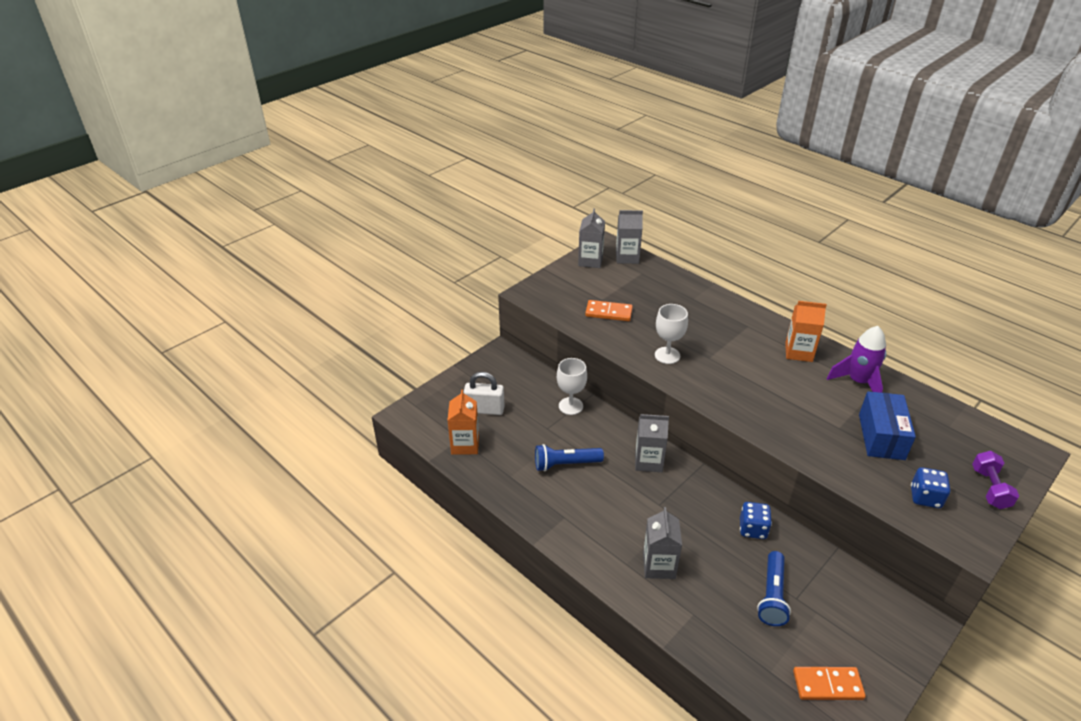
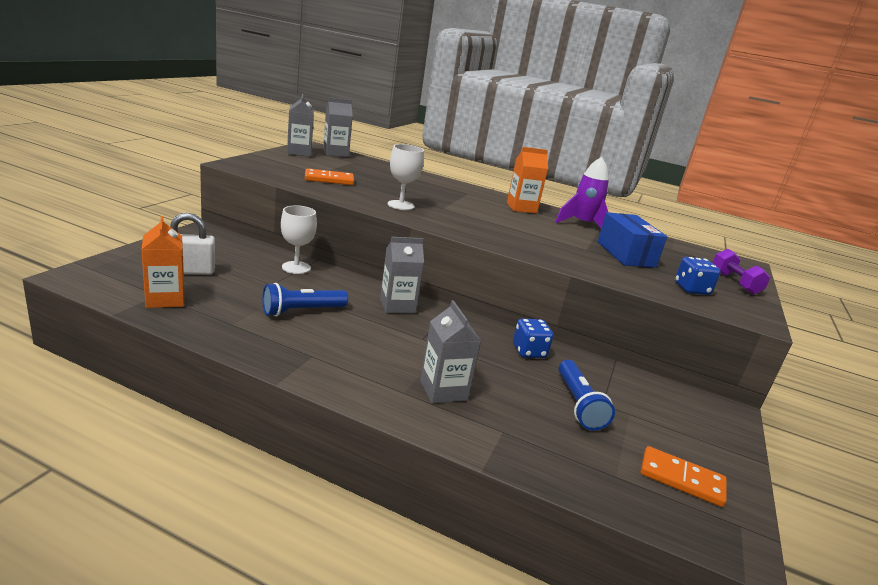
camera: 25 degrees left, 15 degrees down
orange domino [793,667,866,700] -> orange domino turned 45 degrees clockwise [640,446,727,507]

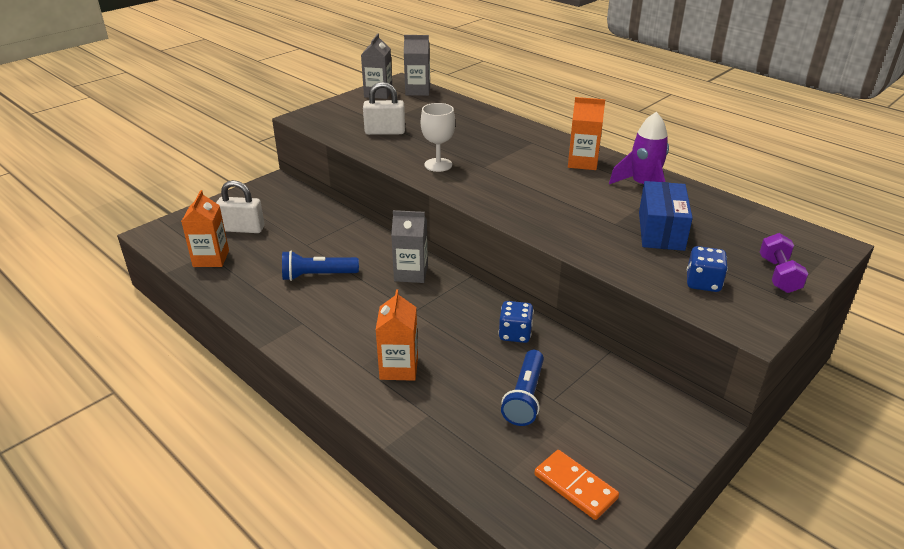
camera: 25 degrees right, 10 degrees up
white goblet [281,205,317,274] -> none
orange domino [305,168,354,185] -> white padlock [363,82,405,135]
grey carton [420,300,481,403] -> orange carton [376,289,418,381]

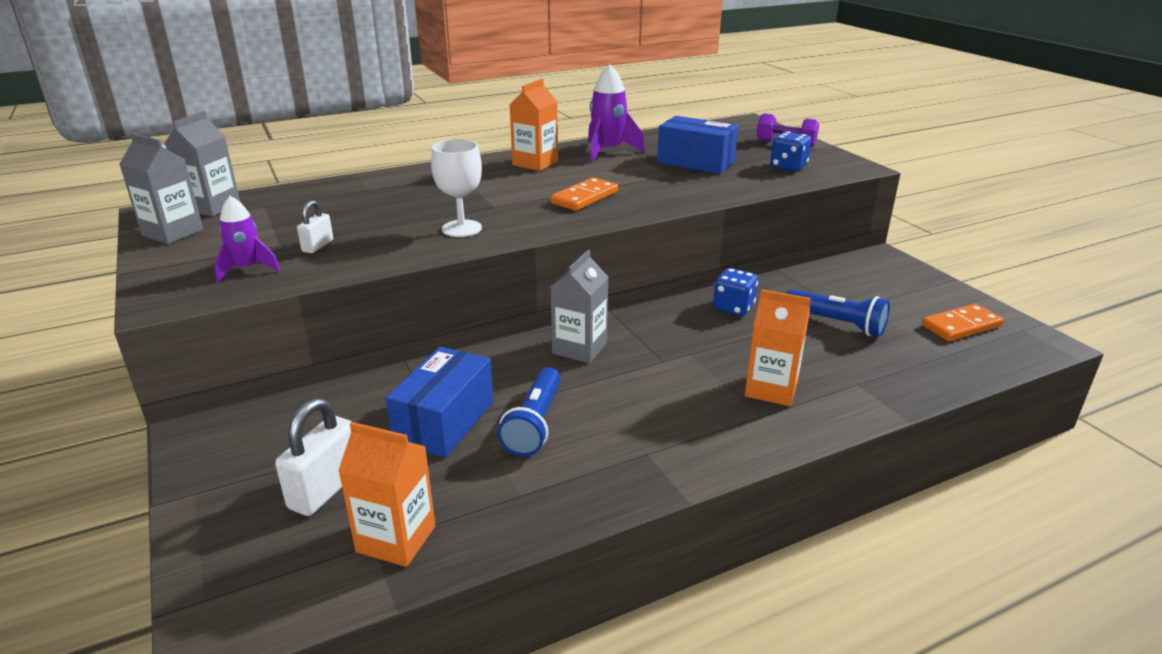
camera: 70 degrees left, 5 degrees down
white padlock [363,82,405,135] -> white padlock [297,200,333,253], size x0.57
none -> purple rocket [214,196,280,282]
none -> blue box [386,347,493,458]
none -> orange domino [550,177,618,211]

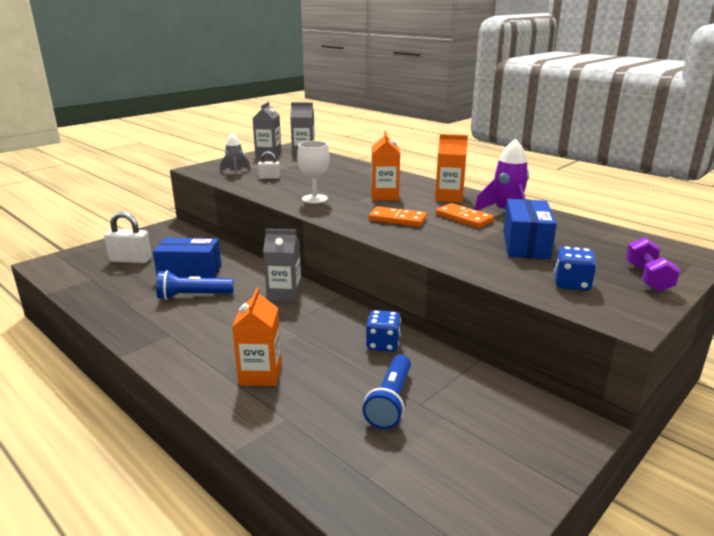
camera: 70 degrees right, 5 degrees down
purple rocket [214,196,280,282] -> grey rocket [220,133,251,178]
orange carton [338,422,435,567] -> orange carton moved to [371,131,400,201]
orange domino [922,304,1004,341] -> orange domino moved to [436,203,494,228]

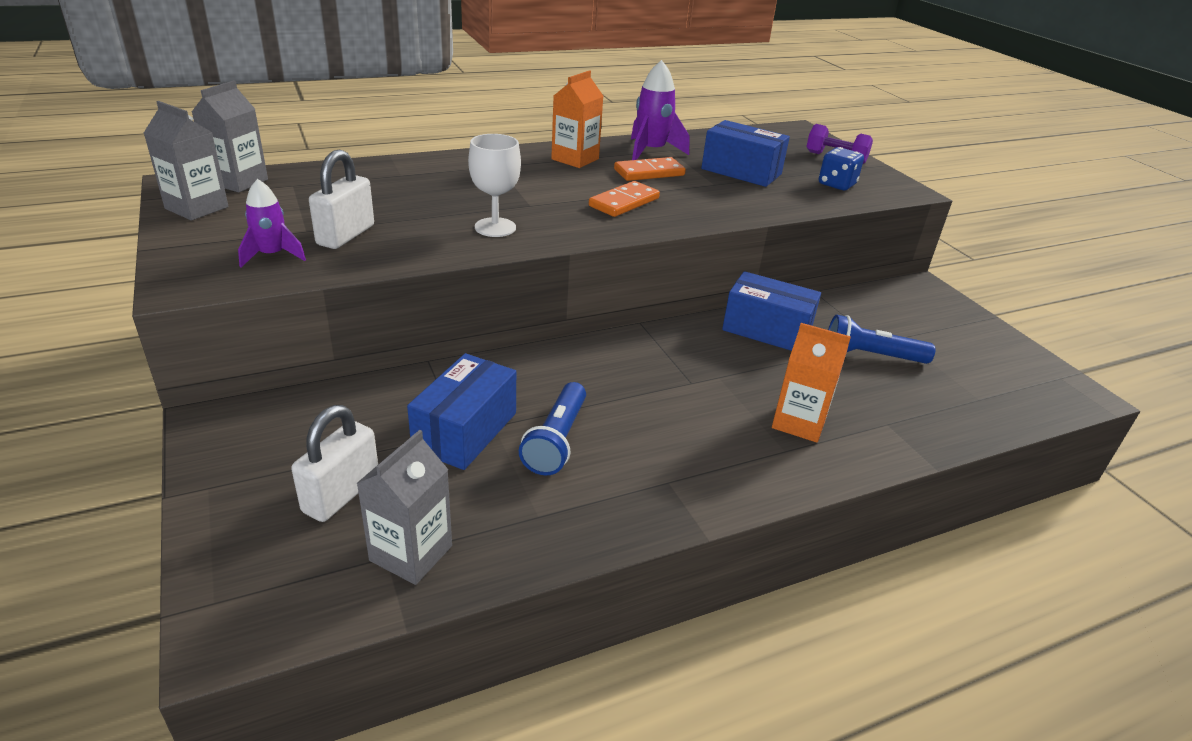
camera: 70 degrees left, 10 degrees up
grey rocket [220,133,251,178] -> purple rocket [238,179,306,268]
white padlock [258,151,280,179] -> white padlock [309,150,374,249], size x1.75
grey carton [263,229,302,302] -> grey carton moved to [356,430,452,585]
blue flashlight [363,355,411,429] -> blue flashlight turned 150 degrees clockwise [828,315,935,364]
blue dice [366,310,401,352] -> blue box [722,271,821,351]
orange carton [371,131,400,201] -> none

